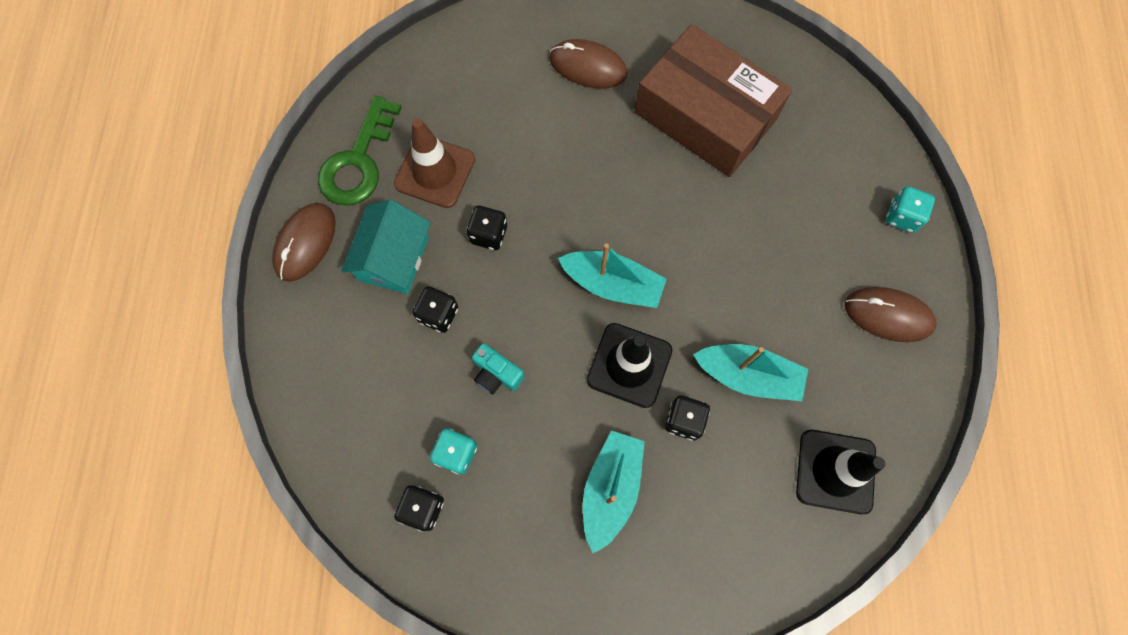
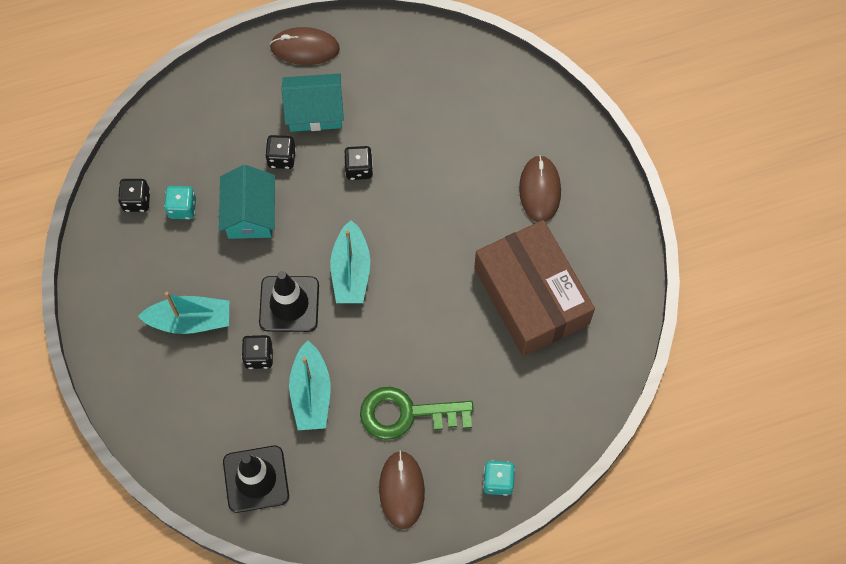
camera: 70 degrees right, 5 degrees down
green key [318,96,402,206] -> green key moved to [360,387,474,440]
brown traffic cone [394,118,475,208] -> none
turquoise camera [472,343,525,394] -> turquoise house [219,165,275,239]
brown box [634,24,792,177] -> brown box turned 45 degrees counterclockwise [474,220,595,356]

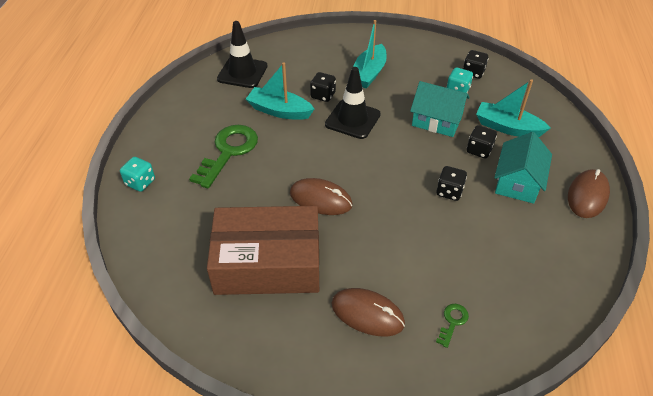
camera: 115 degrees right, 20 degrees down
turquoise boat [330,220,370,303] -> turquoise boat moved to [476,79,551,137]
brown mouse [379,450,425,529] -> brown mouse moved to [290,178,353,215]
none -> green key [436,304,469,348]

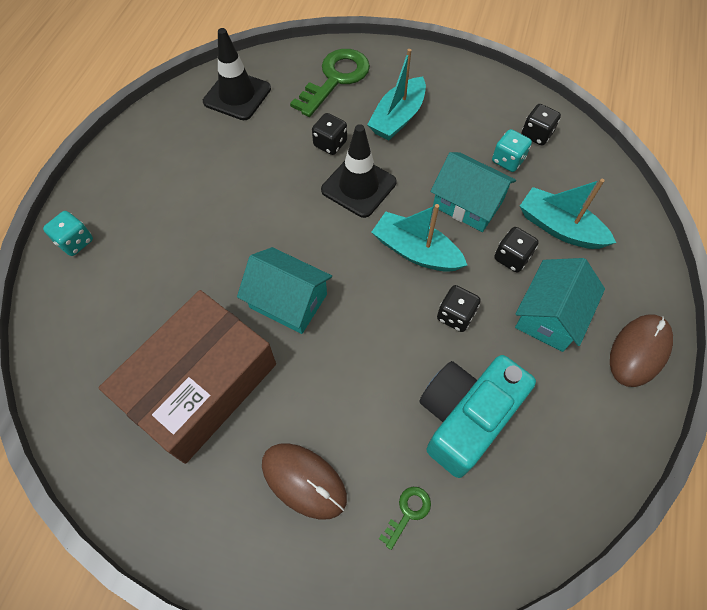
camera: 10 degrees right, 15 degrees up
green key [189,125,258,188] -> green key moved to [290,49,370,117]
brown box [207,206,319,295] -> brown box turned 60 degrees counterclockwise [99,290,276,464]
turquoise boat [246,62,314,120] -> turquoise boat moved to [372,204,467,272]
brown mouse [290,178,353,215] -> turquoise house [237,247,332,334]
none -> turquoise camera [420,355,536,478]

